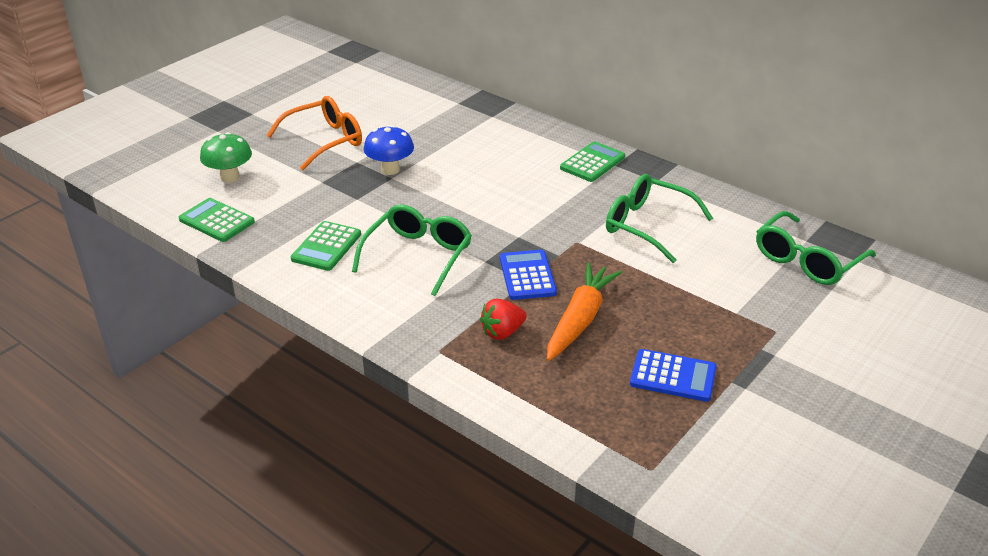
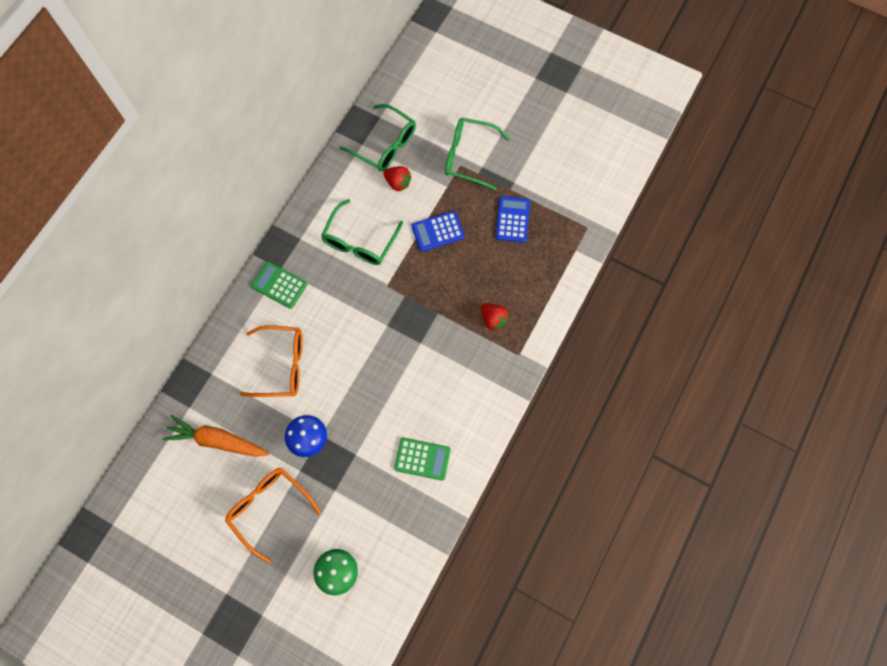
camera: 100 degrees left, 35 degrees up
green calculator [179,198,255,242] -> none
green glasses [352,204,472,296] -> green glasses moved to [445,118,510,190]
blue calculator [500,250,557,300] -> blue calculator moved to [412,211,464,252]
orange carrot [547,262,622,361] -> orange carrot moved to [162,415,269,457]
none -> orange glasses [240,325,303,397]
none -> red strawberry [383,166,411,192]

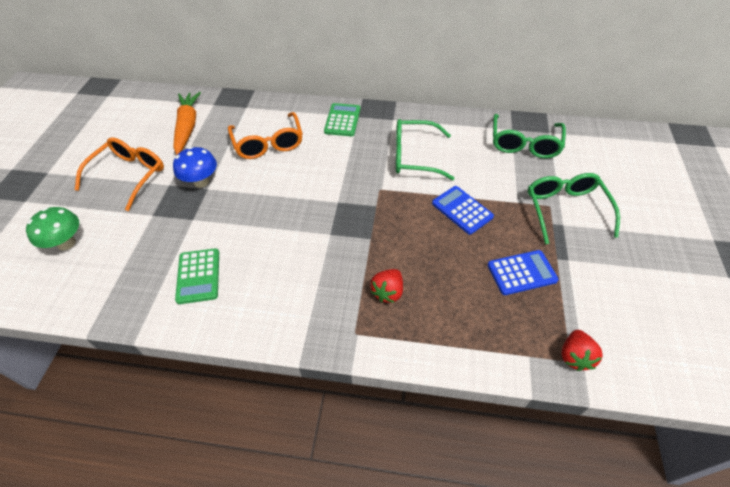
camera: 70 degrees right, 20 degrees down
red strawberry [383,166,411,192] -> red strawberry moved to [561,330,603,371]

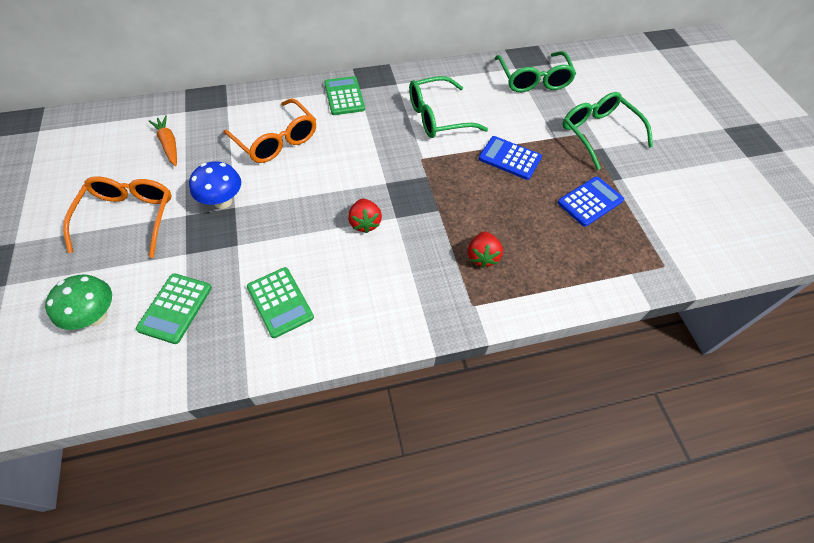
camera: 25 degrees left, 5 degrees up
orange carrot [173,92,201,155] -> orange carrot [149,115,177,166], size x0.64
red strawberry [561,330,603,371] -> red strawberry moved to [348,199,382,233]
none -> green calculator [136,273,212,344]

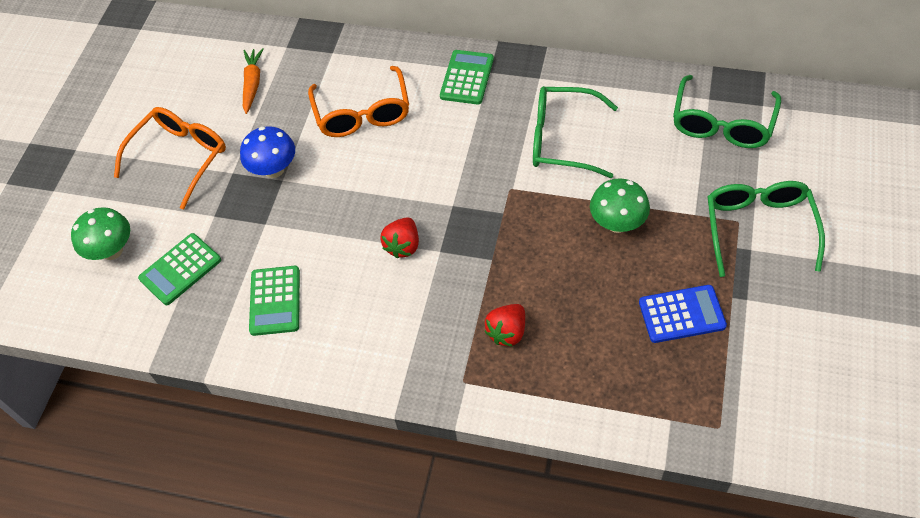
camera: 35 degrees right, 0 degrees up
blue calculator [479,136,542,180] -> green mushroom [590,178,650,233]

